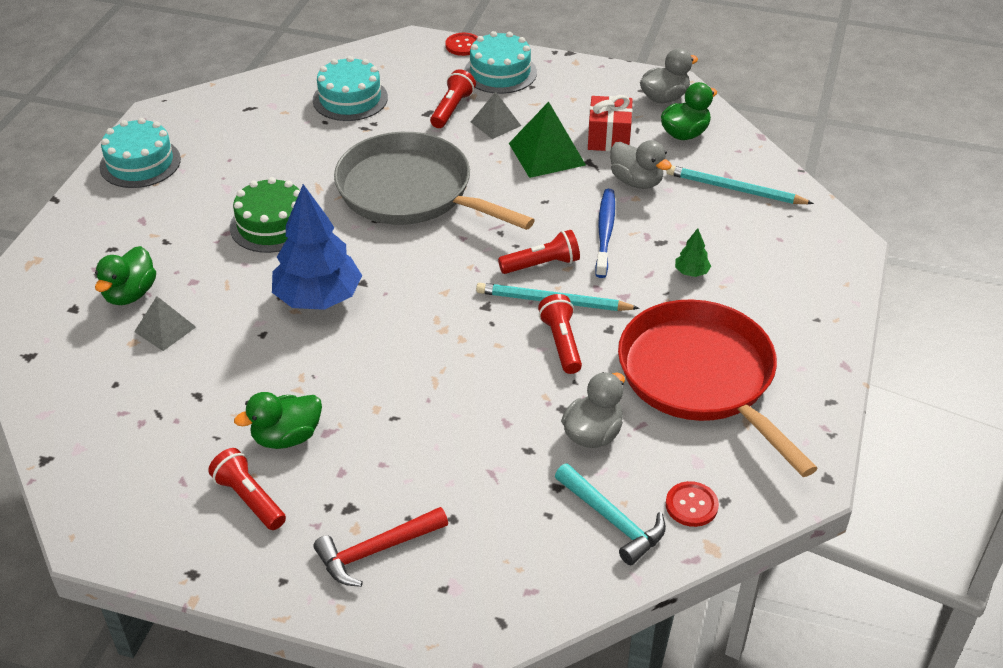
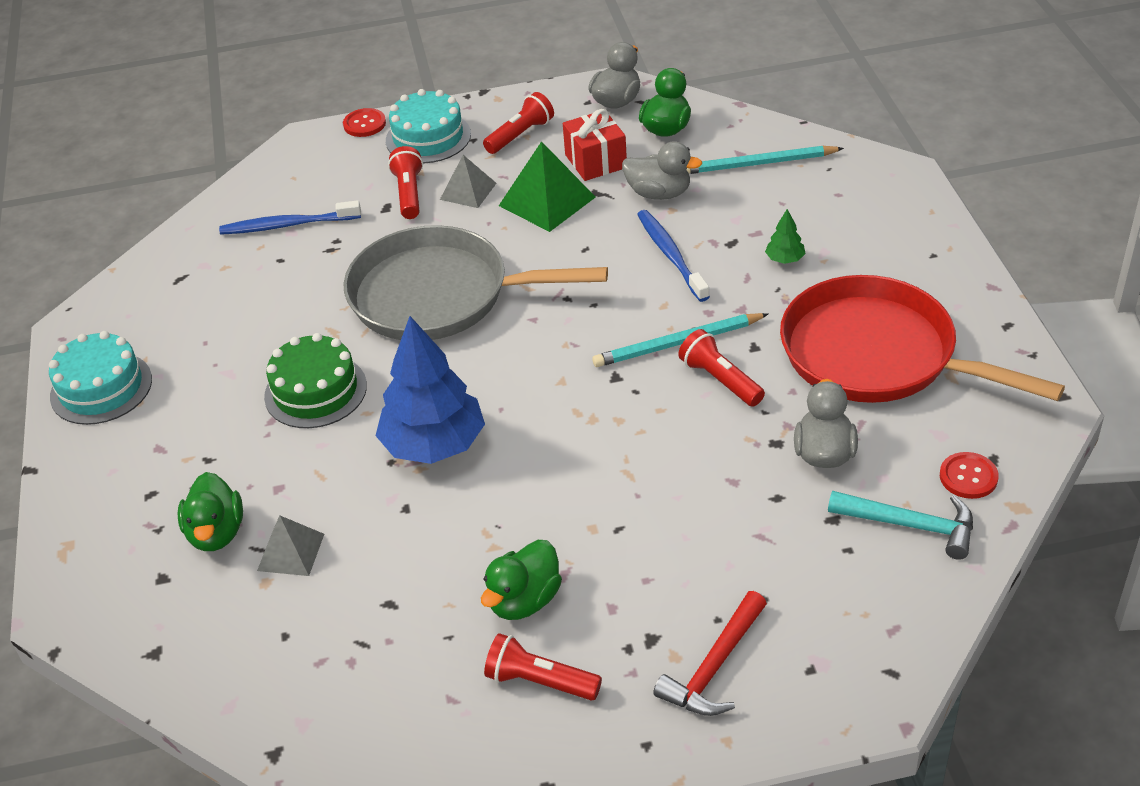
camera: 25 degrees left, 0 degrees up
turquoise cake [313,56,388,121] -> blue toothbrush [219,200,361,235]
red flashlight [498,230,580,274] -> red flashlight moved to [483,92,554,154]

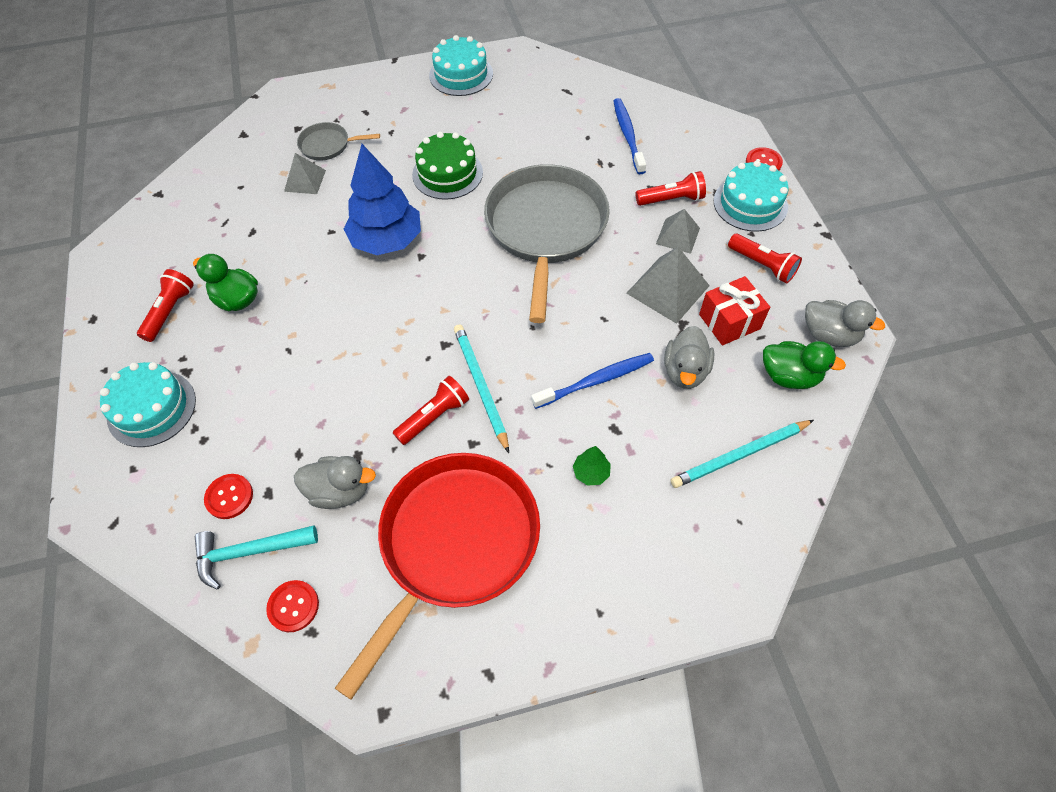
camera: 85 degrees right, 15 degrees up
green duck [177,472,243,551] -> grey pan [297,122,380,161]
green pyramid [499,141,596,232] -> grey pyramid [626,247,710,324]
red hammer [653,591,767,716] -> turquoise cake [100,362,196,447]
turquoise pencil [686,146,844,174] -> turquoise pencil turned 105 degrees counterclockwise [670,420,814,488]
turquoise hammer [828,491,973,560] -> turquoise hammer turned 60 degrees clockwise [195,525,318,590]
none -> red button [204,474,253,519]

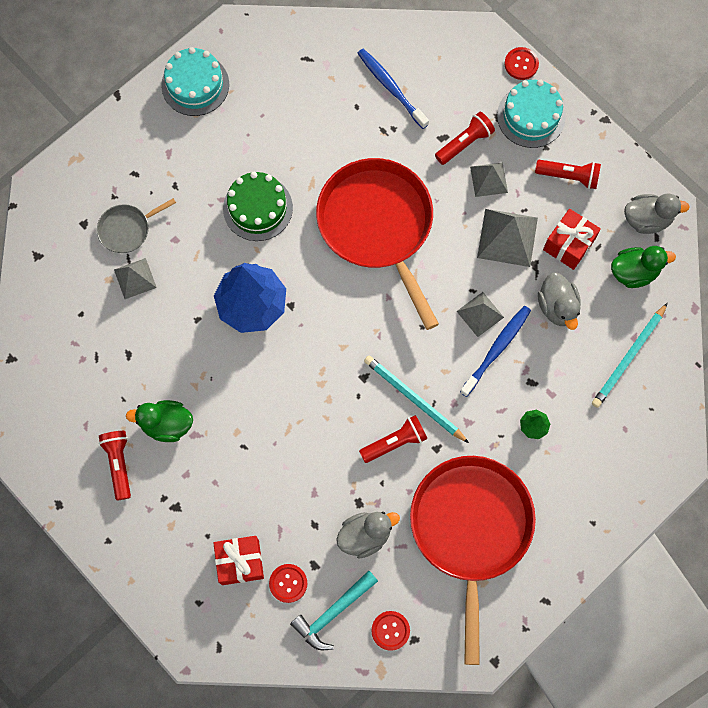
camera: 30 degrees left, 15 degrees up
turquoise cake [100,362,196,447] -> none
red flashlight [393,376,469,445] -> red flashlight turned 45 degrees clockwise [359,415,427,463]
grey pan [484,164,610,323] -> red pan [316,158,439,330]
none -> red gift [213,536,264,585]
none -> grey pyramid [456,292,504,337]

